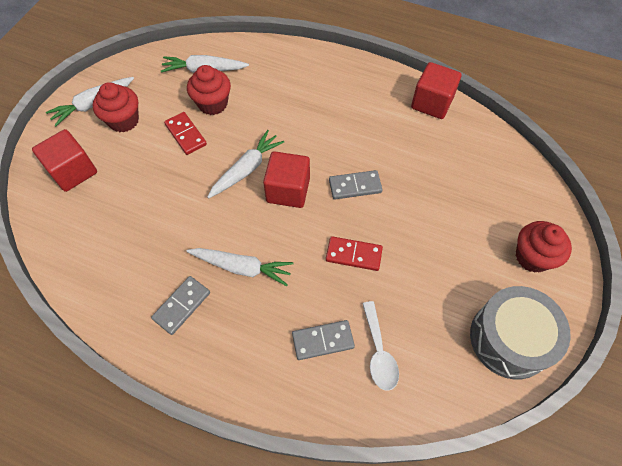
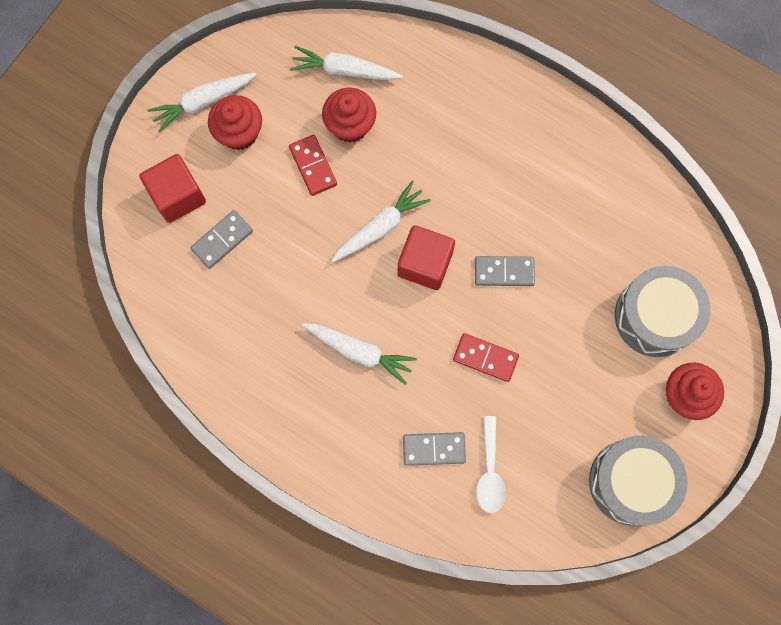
camera: 10 degrees right, 15 degrees up
grey domino [151,276,210,335] -> grey domino moved to [190,210,253,269]
red cube [411,62,462,119] -> none
none -> grey drum [615,266,711,357]

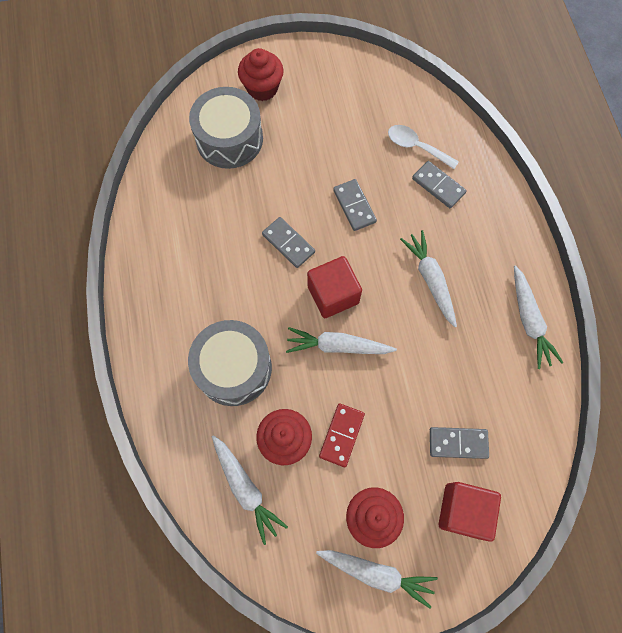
camera: 135 degrees left, 5 degrees down
red domino [453,333,519,382] -> grey domino [333,179,377,231]
white spoon [476,416,506,513] -> white spoon turned 105 degrees counterclockwise [388,125,459,169]
grey drum [589,436,688,526] -> grey drum moved to [188,320,272,406]
none -> white carrot [514,265,563,369]

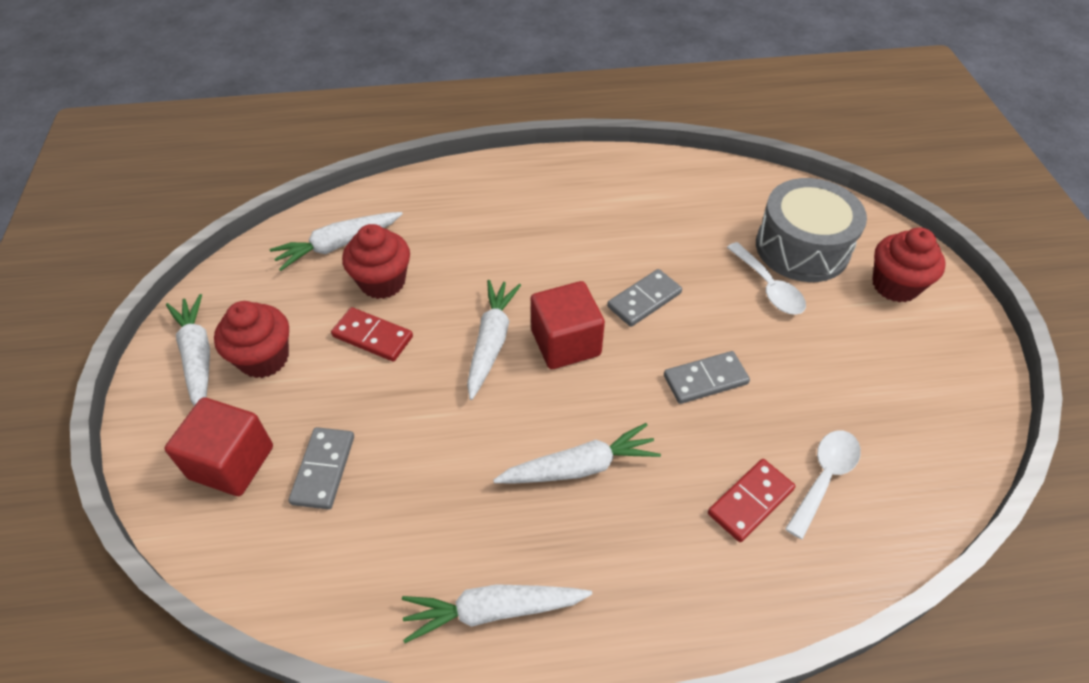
camera: 95 degrees right, 20 degrees down
grey drum [188,320,272,406] -> none
white carrot [316,550,438,609] -> white carrot turned 135 degrees clockwise [166,294,210,406]
grey domino [412,161,466,208] -> red domino [708,459,795,542]
none -> white spoon [727,242,806,315]

